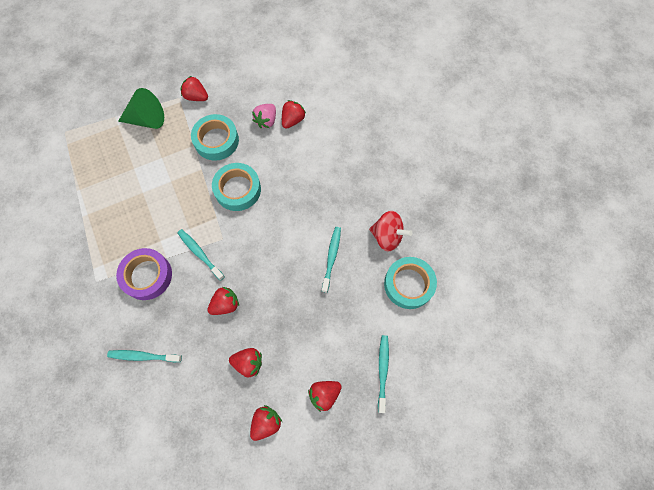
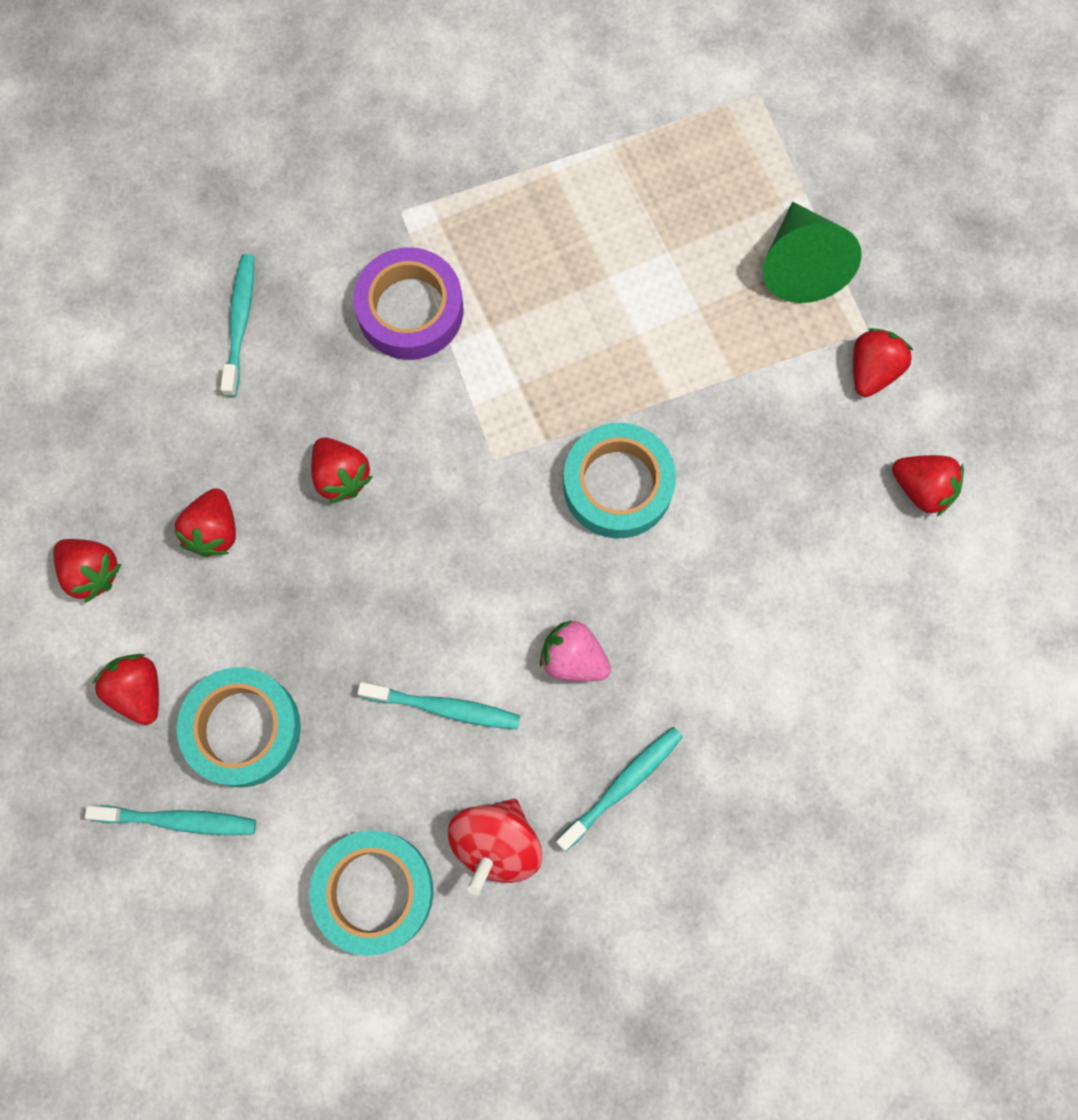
camera: 90 degrees right, 5 degrees up
turquoise toothbrush [177,229,225,281] -> turquoise toothbrush moved to [556,727,683,851]
turquoise tape [191,114,239,161] -> turquoise tape moved to [177,667,301,788]
pink strawberry [252,104,276,128] -> pink strawberry moved to [540,620,611,681]
red strawberry [282,100,306,129] -> red strawberry moved to [892,455,964,517]

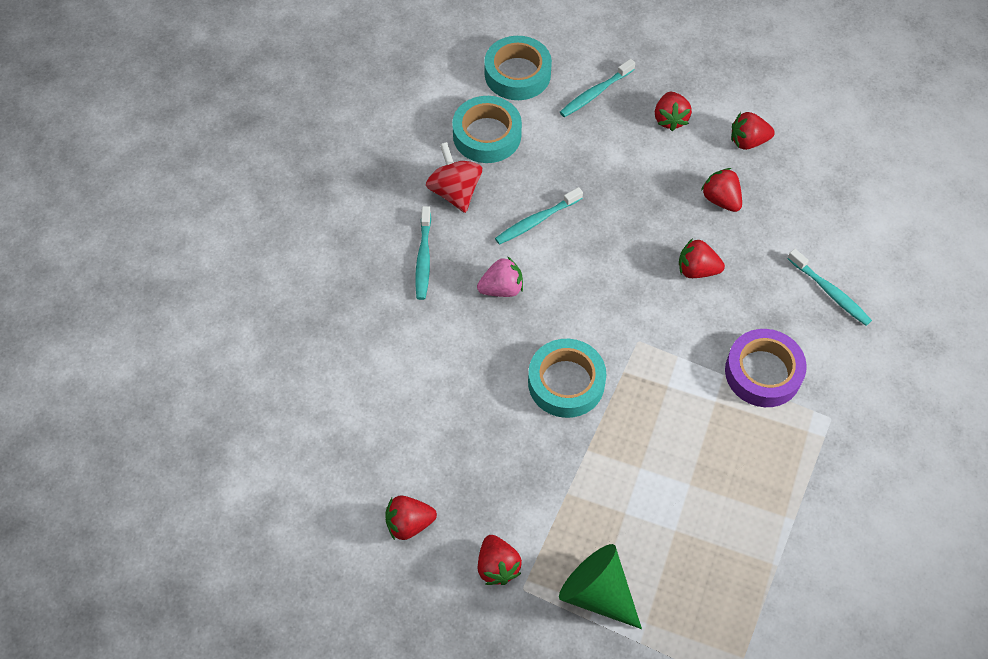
camera: 135 degrees right, 15 degrees down
red strawberry [93,654,159,725] -> red strawberry turned 75 degrees clockwise [655,92,692,131]
turquoise tape [177,667,301,788] -> turquoise tape moved to [484,36,552,100]

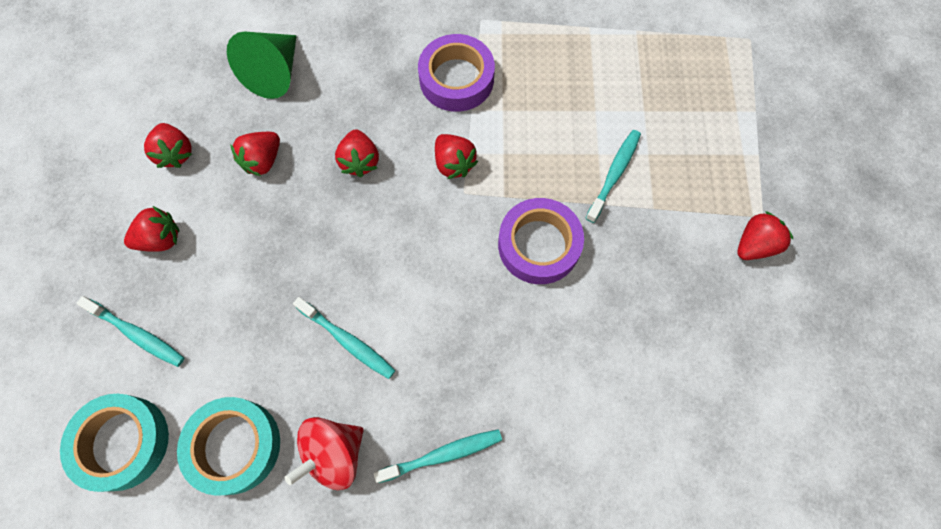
camera: 110 degrees left, 10 degrees up
red strawberry [385,496,437,540] -> red strawberry moved to [435,134,478,179]
pink strawberry [477,256,523,297] -> none
turquoise tape [528,339,606,418] -> purple tape [498,198,584,284]
green cone [559,544,642,629] -> green cone moved to [227,31,297,99]
turquoise toothbrush [787,249,872,326] -> turquoise toothbrush moved to [585,130,641,223]

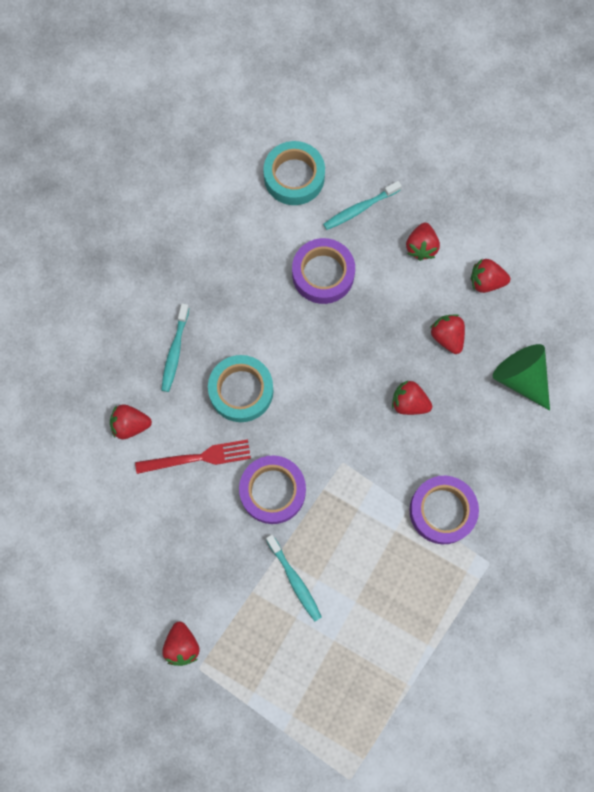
camera: 120 degrees right, 5 degrees up
turquoise tape [177,397,280,496] -> turquoise tape moved to [208,355,273,422]
red spinning top [285,417,364,490] -> none
turquoise toothbrush [293,297,396,379] -> none
red strawberry [435,134,478,179] -> red strawberry moved to [110,404,152,439]
none -> red fork [135,440,251,474]
none -> purple tape [292,238,355,304]

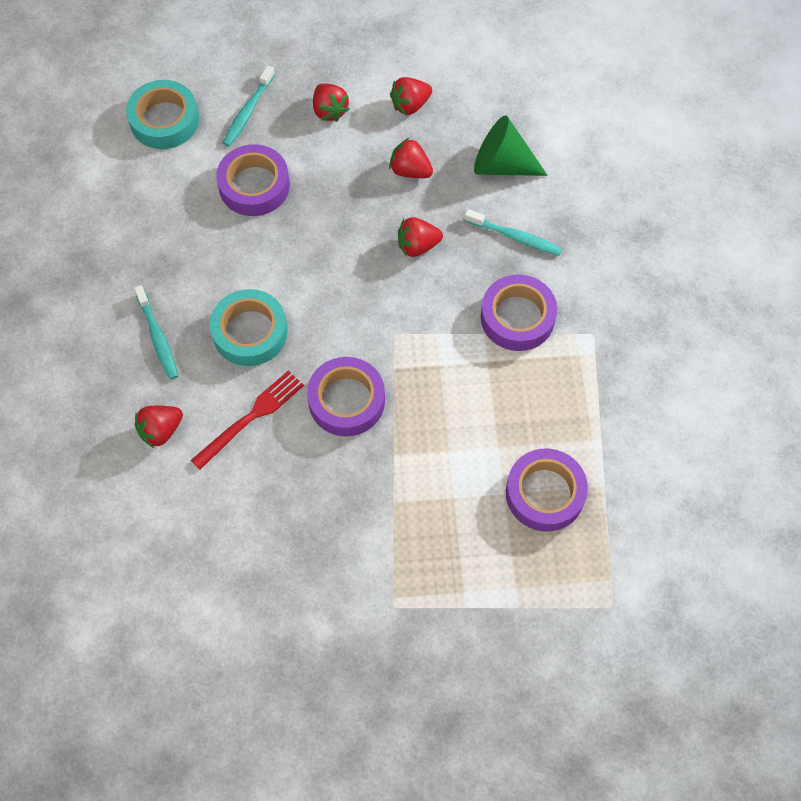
camera: 35 degrees left, 10 degrees down
red strawberry [162,622,199,666] -> none
turquoise toothbrush [266,535,322,621] -> turquoise toothbrush moved to [465,209,562,256]
none -> purple tape [506,449,588,531]

